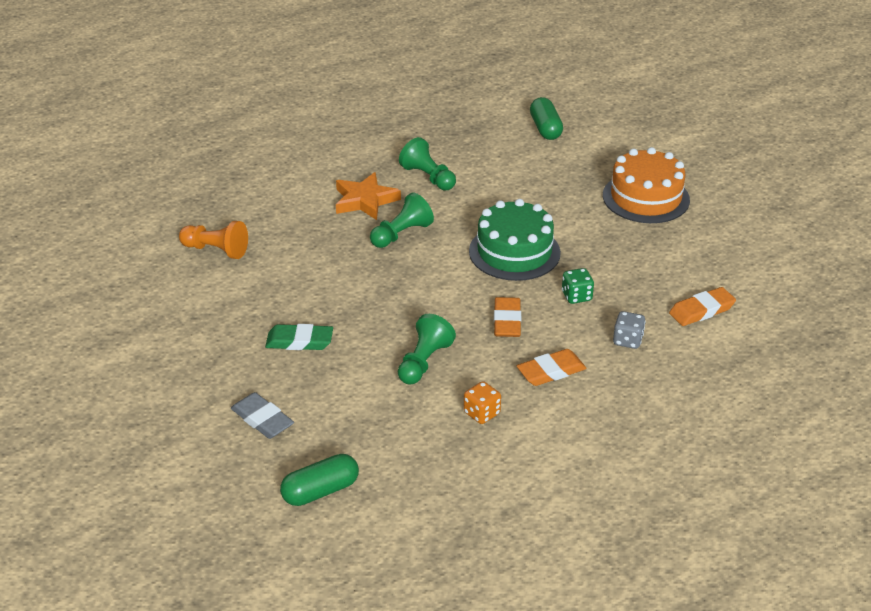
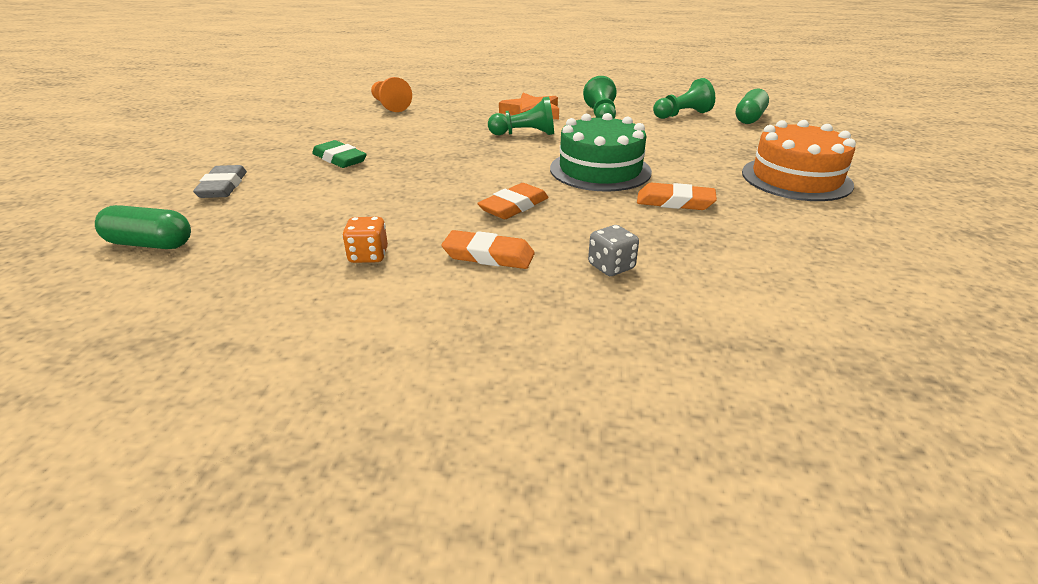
camera: 40 degrees right, 5 degrees down
green pawn [398,314,456,385] -> green pawn moved to [653,78,715,119]
green dice [562,268,594,304] -> none
orange eraser [669,287,736,326] -> orange eraser moved to [637,182,717,210]

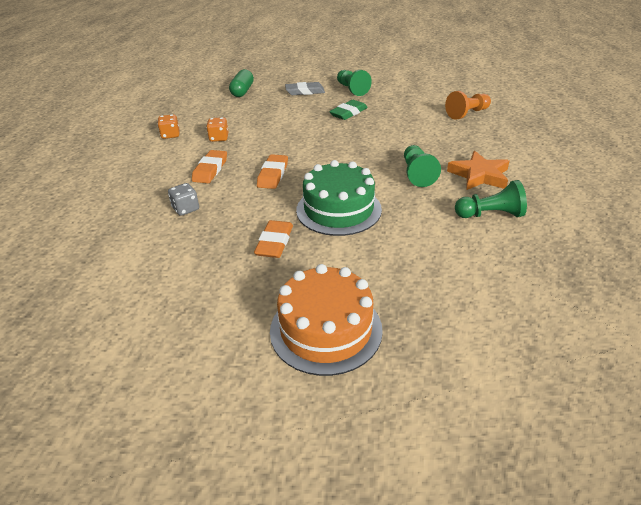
camera: 90 degrees right, 5 degrees up
orange eraser [477,183,549,219] -> orange eraser turned 60 degrees clockwise [257,154,288,189]
green pawn [653,78,715,119] -> green pawn moved to [337,70,372,96]
green capsule [736,89,769,124] -> none
none -> orange dice [157,114,179,139]

